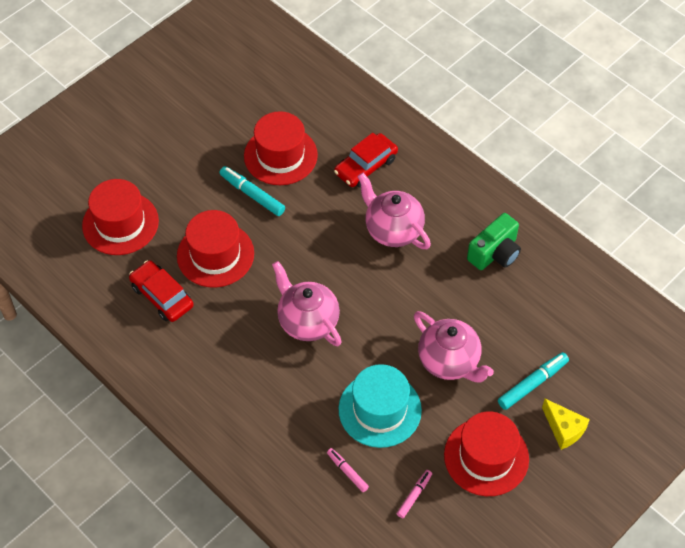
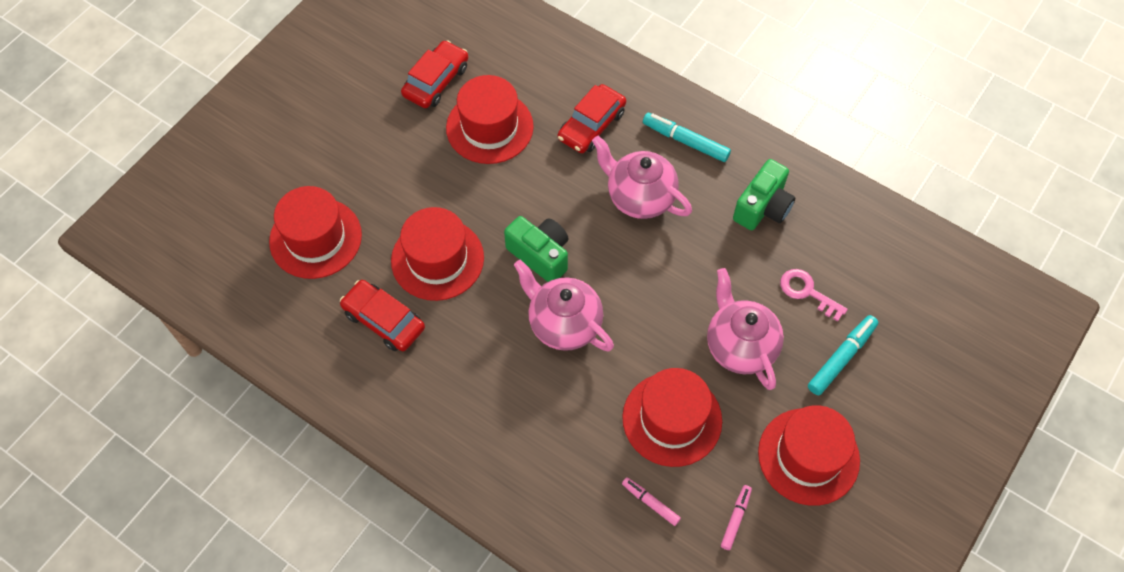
camera: 10 degrees left, 5 degrees up
turquoise marker [220,166,285,216] -> turquoise marker moved to [643,113,731,162]
turquoise hat [338,364,422,448] -> red hat [622,368,722,467]
pink teapot [414,311,494,382] -> pink teapot turned 150 degrees counterclockwise [707,268,784,390]
yellow cheese [542,399,590,450] -> none
none -> red car [401,40,468,108]
none -> green camera [504,216,569,282]
none -> pink key [780,269,848,322]

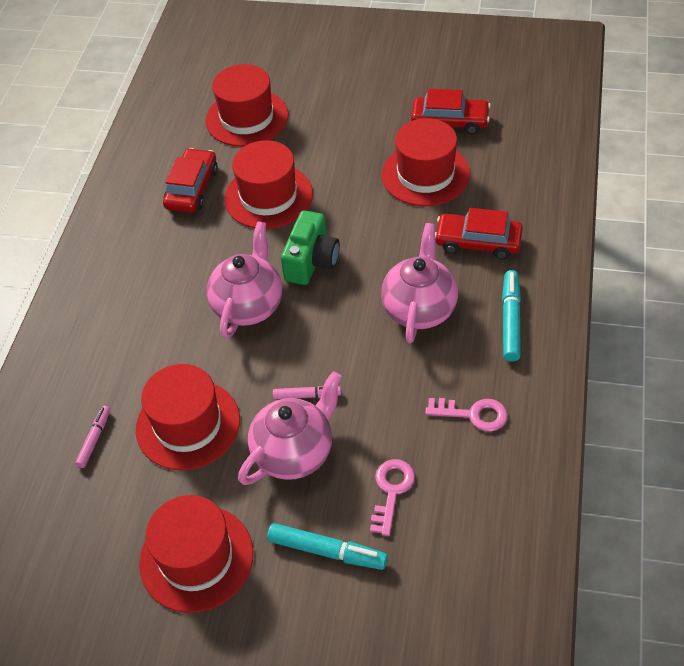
camera: 70 degrees right, 10 degrees down
pink marker [721,485,752,550] -> pink marker moved to [273,386,341,399]
green camera [733,159,795,230] -> pink key [425,398,508,432]

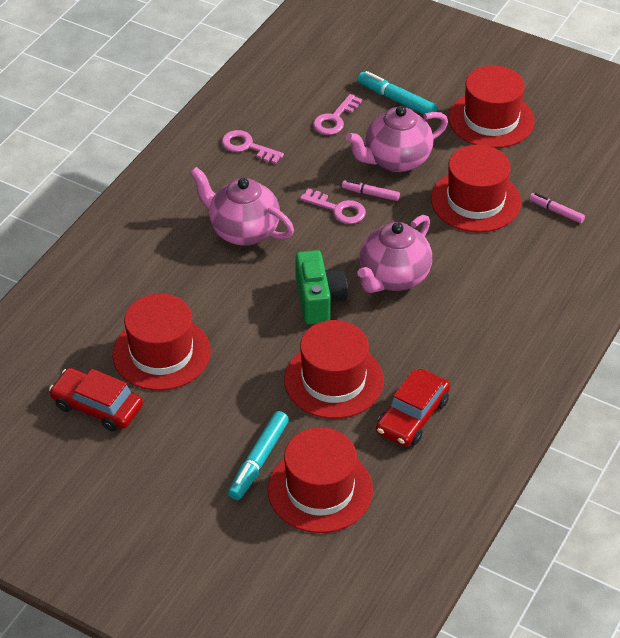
camera: 165 degrees left, 5 degrees down
pink marker [75,406,110,468] -> pink marker turned 90 degrees clockwise [529,193,585,223]
green camera [281,210,340,285] -> green camera turned 135 degrees clockwise [295,250,348,324]
pink teapot [381,223,458,343] -> pink teapot turned 90 degrees clockwise [190,167,294,246]
red car [435,208,523,260] -> none
turquoise marker [502,270,521,362] -> turquoise marker moved to [228,411,289,500]
none -> pink key [300,189,366,224]

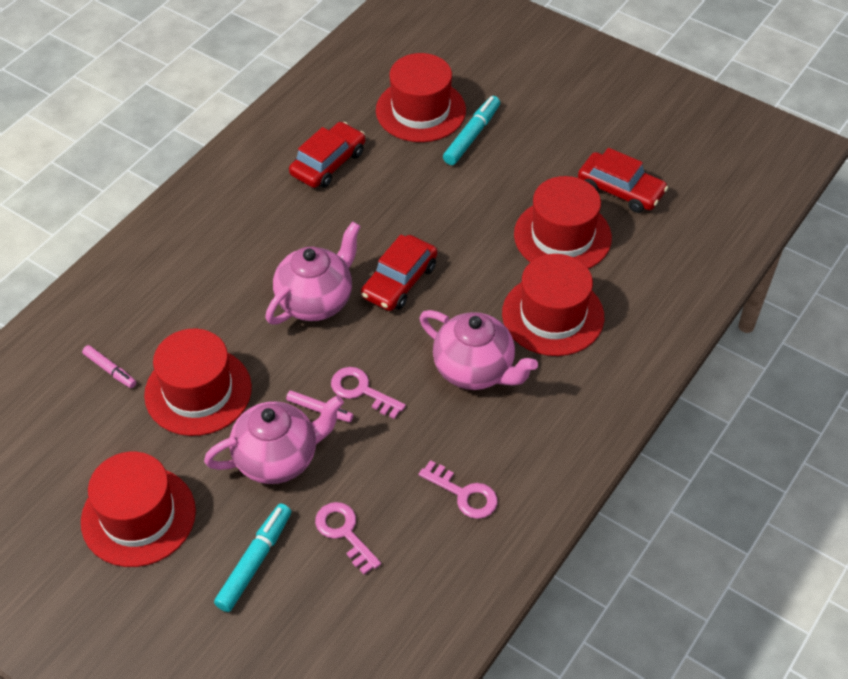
camera: 175 degrees left, 5 degrees up
red hat [284,320,384,419] -> red hat moved to [502,254,604,356]
green camera [295,250,348,324] -> red car [361,235,438,311]
pink key [313,94,362,135] -> pink key turned 75 degrees counterclockwise [315,502,381,575]
turquoise marker [357,71,437,115] -> turquoise marker turned 105 degrees counterclockwise [214,504,291,612]

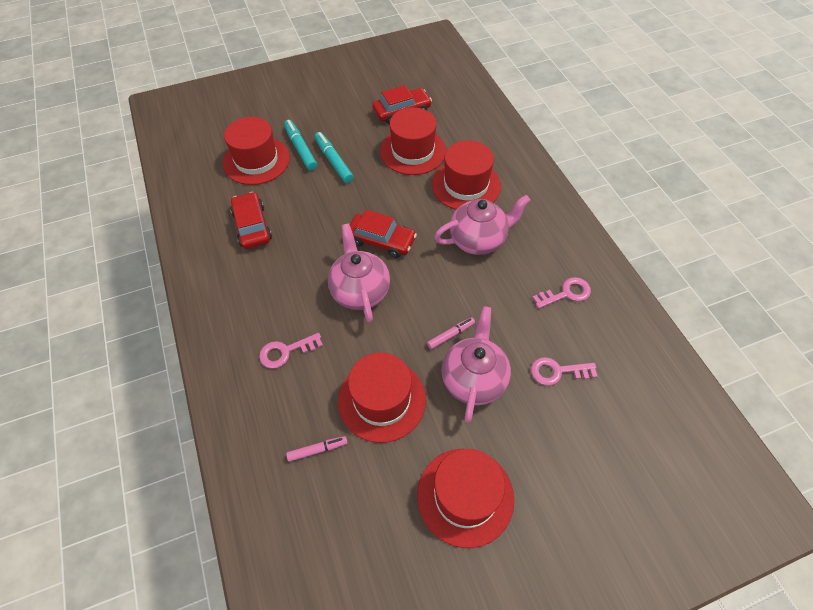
camera: 55 degrees left, 5 degrees up
turquoise marker [214,504,291,612] -> turquoise marker moved to [314,132,354,183]
pink key [331,367,406,419] -> pink key moved to [259,333,323,369]
red car [361,235,438,311] -> red car turned 45 degrees counterclockwise [350,210,417,258]

